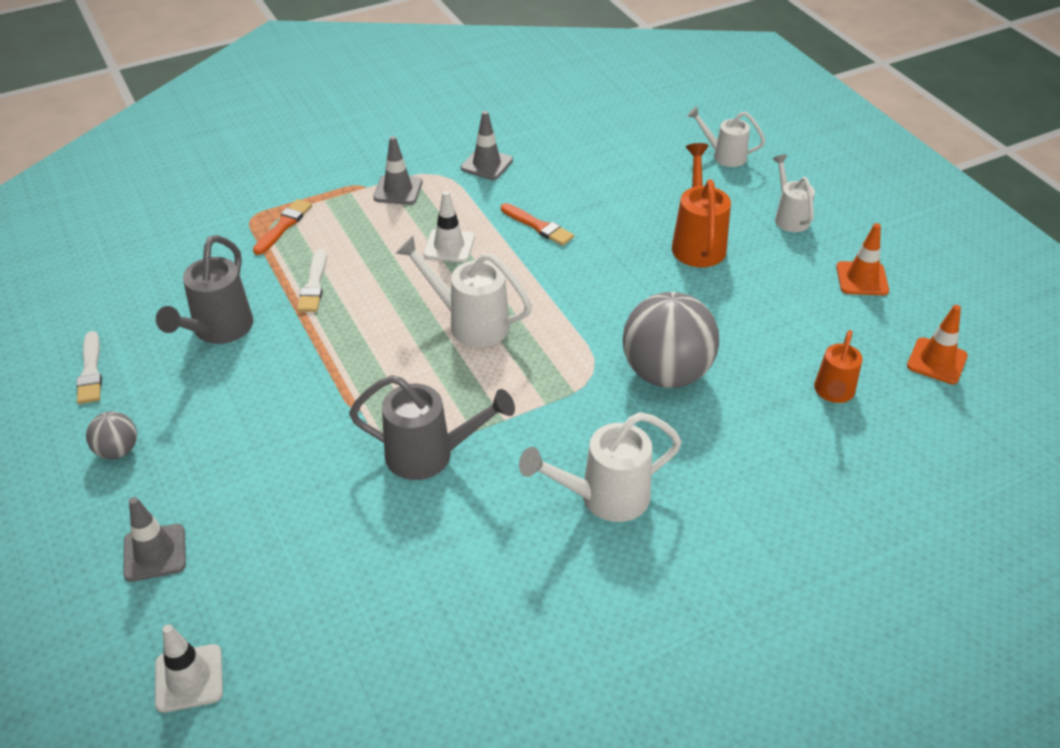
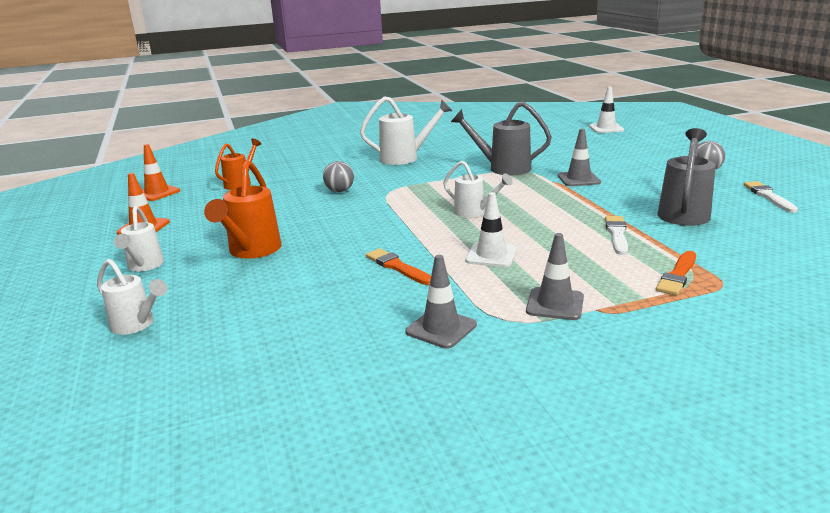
camera: 170 degrees left, 20 degrees down
grey traffic cone [123,497,186,582] -> grey traffic cone moved to [558,128,601,186]
white watering can [395,236,532,347] -> white watering can [443,161,513,217], size x0.65
grey ball [623,292,719,388] -> grey ball [323,161,354,192], size x0.47

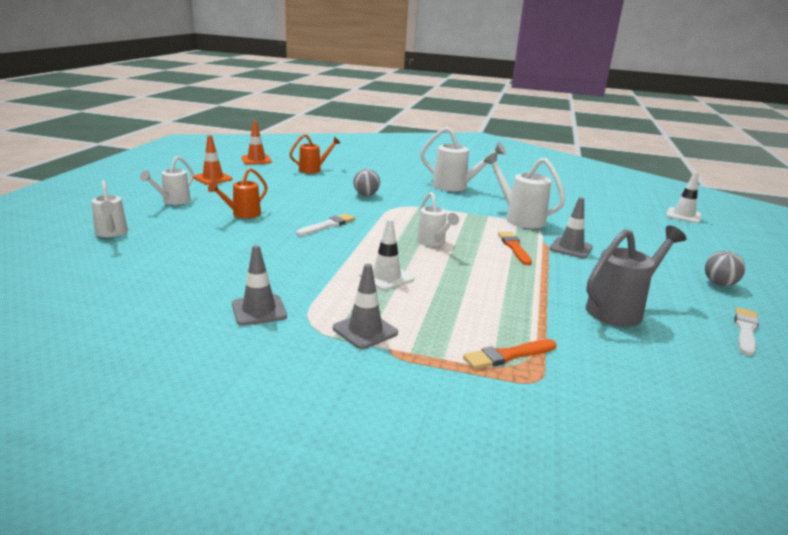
camera: 30 degrees right, 0 degrees up
orange watering can [204,160,282,259] -> orange watering can [208,168,267,218], size x0.65
orange brush [366,248,431,285] -> orange brush moved to [498,232,532,265]
grey watering can [451,101,552,175] -> white watering can [484,152,566,228]
white brush [605,216,628,255] -> white brush moved to [296,214,355,236]

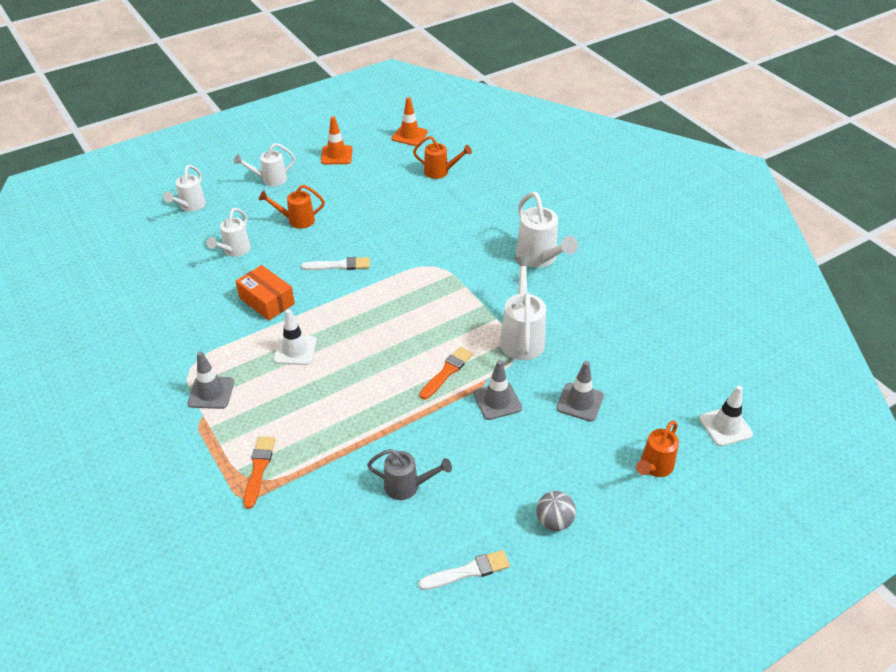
camera: 45 degrees right, 20 degrees up
grey traffic cone [232,245,287,326] -> grey traffic cone moved to [556,361,604,422]
grey ball [353,169,380,196] -> none
white watering can [416,192,459,247] -> white watering can moved to [206,208,250,257]
orange brush [463,339,557,369] -> orange brush turned 75 degrees clockwise [243,436,275,509]
grey watering can [586,226,686,327] -> grey watering can [367,449,452,500], size x0.65
none -> orange box [235,265,295,321]
none -> orange watering can [636,421,679,477]

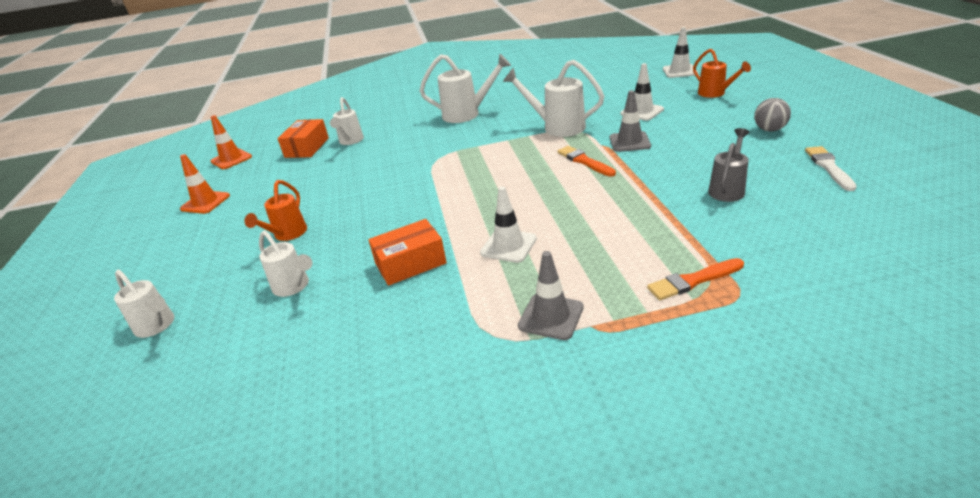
camera: 65 degrees left, 10 degrees down
white watering can [234,143,295,187] -> white watering can moved to [330,97,364,145]
orange brush [243,436,275,509] -> orange brush turned 45 degrees counterclockwise [647,258,744,300]
white brush [301,257,370,270] -> none
orange watering can [413,136,472,179] -> orange box [277,119,329,158]
grey traffic cone [556,361,604,422] -> white traffic cone [620,63,664,121]

